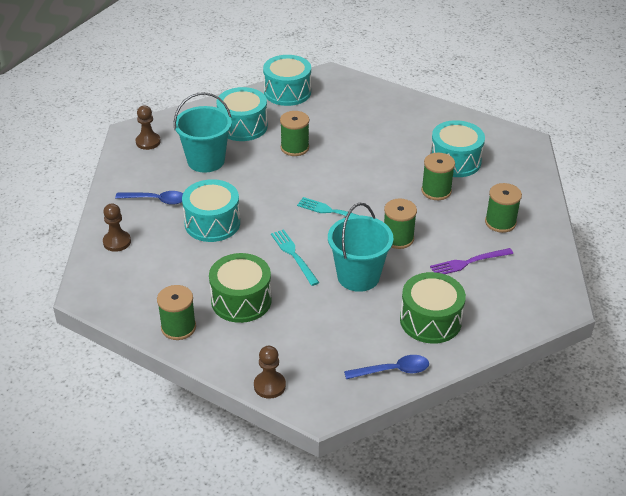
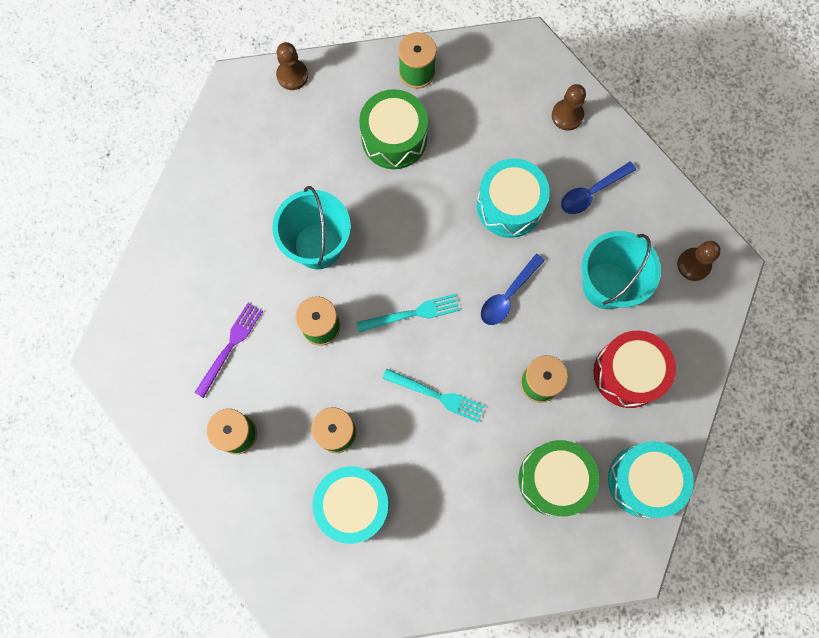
camera: 140 degrees right, 35 degrees up
turquoise drum [216,87,268,141] -> red drum [593,331,676,408]
turquoise fork [271,229,319,286] -> turquoise fork moved to [382,369,485,422]
blue spoon [344,355,429,379] -> blue spoon moved to [481,254,545,325]
green drum [400,272,466,344] -> green drum moved to [519,440,599,516]

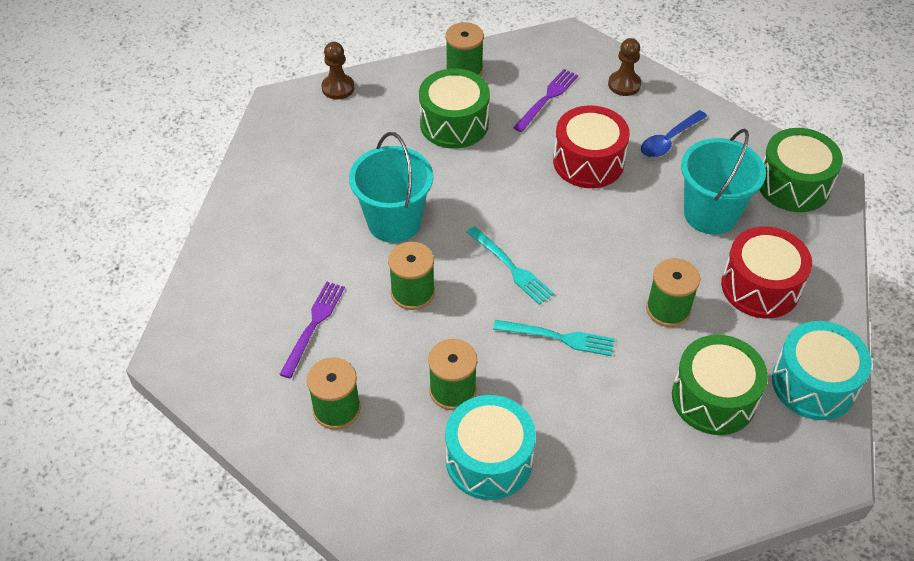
camera: 10 degrees left, 25 degrees down
turquoise fork [357,294,460,332] -> turquoise fork turned 75 degrees clockwise [467,226,554,305]
turquoise drum [477,158,550,238] -> red drum [553,105,630,188]
blue spoon [481,254,545,325] -> none
brown pawn [677,241,721,281] -> green drum [760,128,843,212]
none -> purple fork [513,69,578,132]

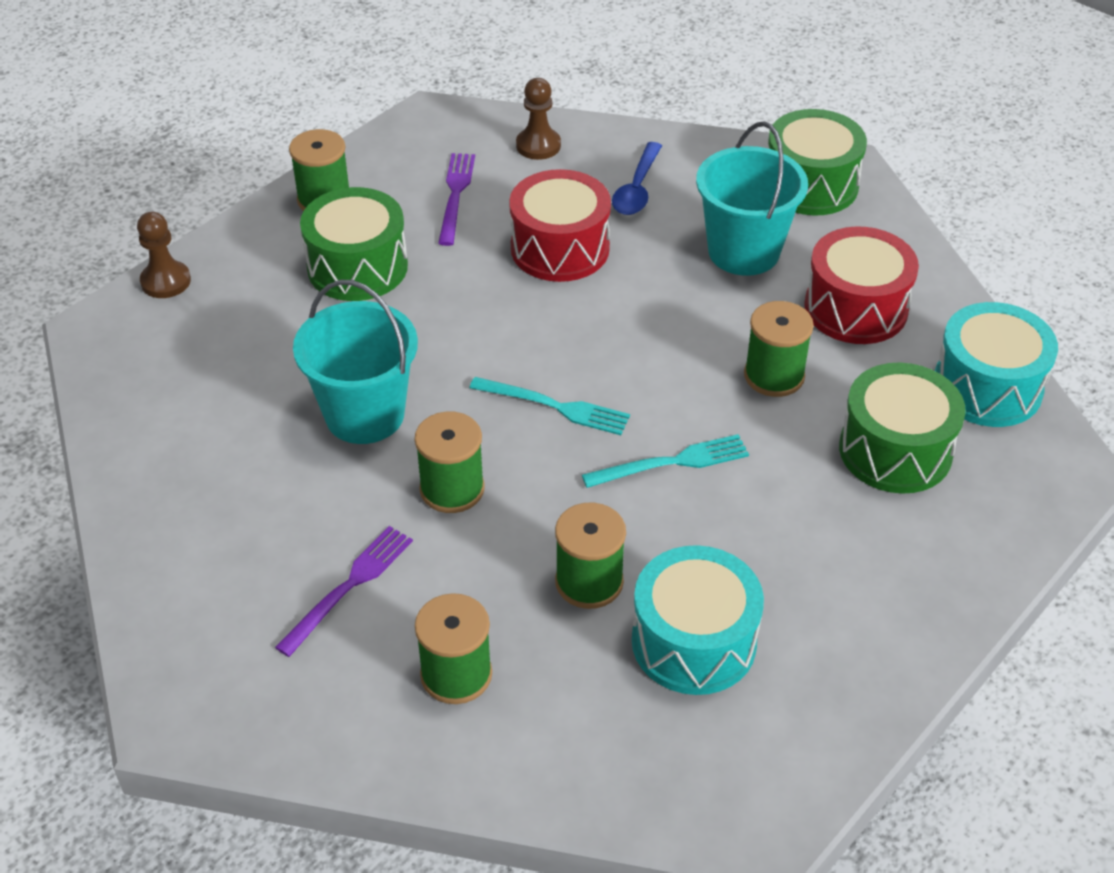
camera: 30 degrees left, 5 degrees down
purple fork [279,282,345,378] -> purple fork turned 45 degrees clockwise [275,526,413,657]

